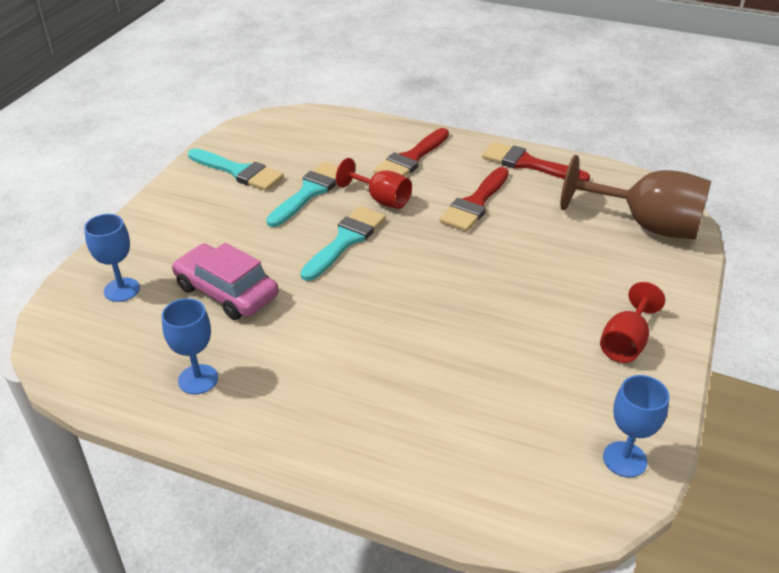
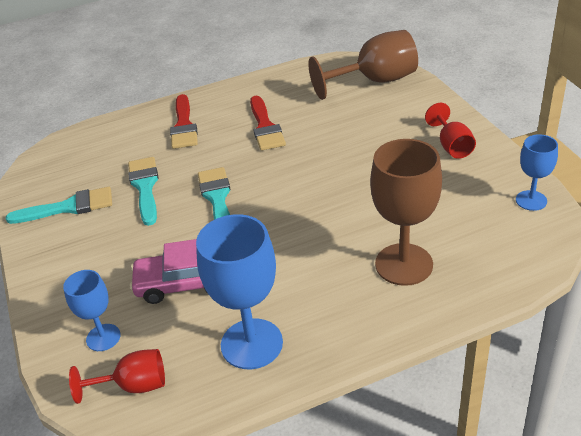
camera: 40 degrees left, 0 degrees up
blue goblet [162,298,218,395] -> blue goblet [196,214,283,369], size x1.77
red goblet [336,158,412,209] -> red goblet moved to [69,349,165,404]
red brush [482,142,590,181] -> none
none -> brown goblet [370,139,442,286]

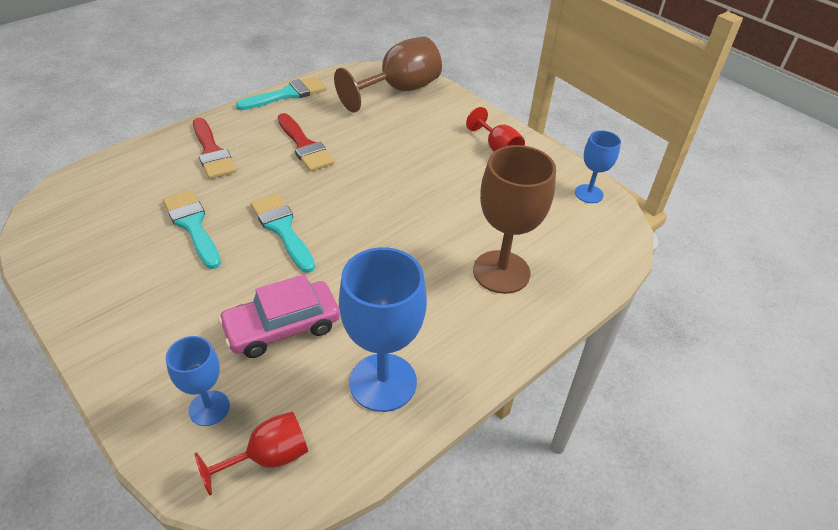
camera: 25 degrees left, 5 degrees up
turquoise brush [6,187,112,224] -> turquoise brush moved to [236,76,326,110]

